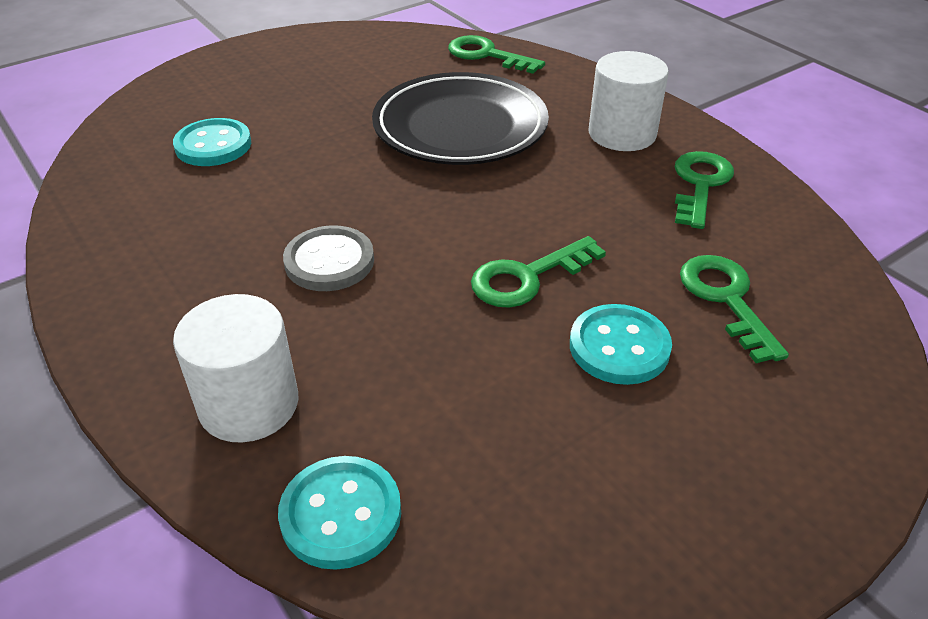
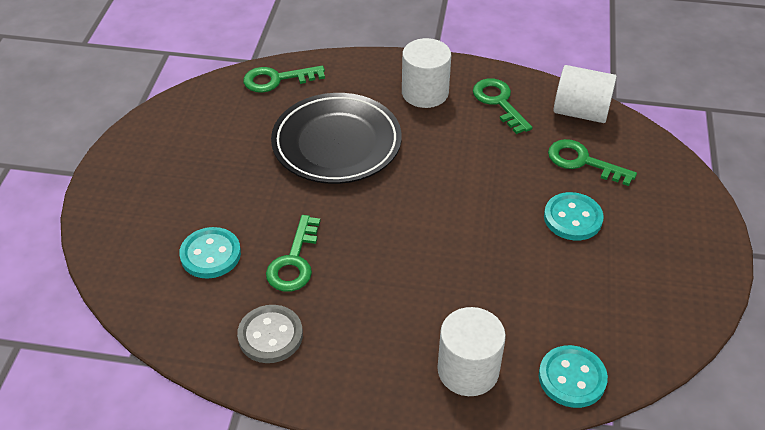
camera: 45 degrees left, 5 degrees up
grey button [283,225,374,291] -> grey button moved to [237,305,303,363]
green key [471,236,606,308] -> green key moved to [266,215,320,292]
none -> white cylinder [554,65,617,123]

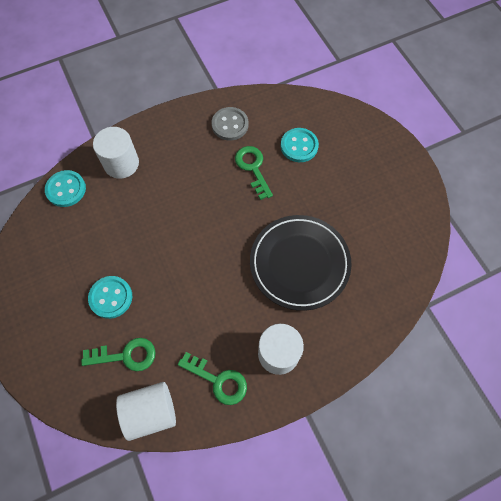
camera: 145 degrees right, 20 degrees up
green key [243,66,325,93] -> none

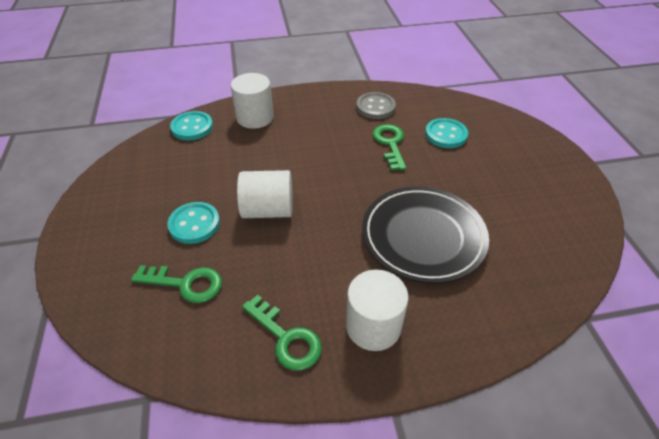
camera: 15 degrees right, 20 degrees down
white cylinder [116,382,176,441] -> white cylinder moved to [237,170,293,218]

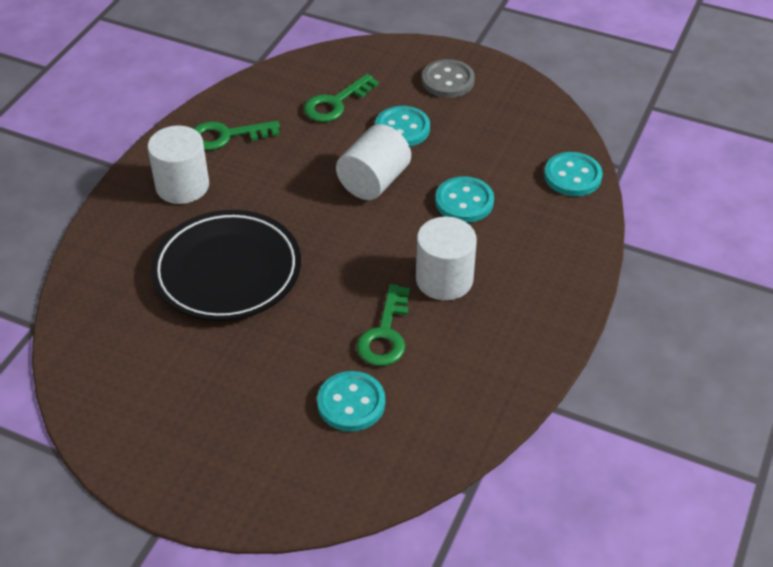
camera: 125 degrees right, 0 degrees up
white cylinder [231,73,274,129] -> white cylinder moved to [416,217,477,300]
grey button [356,92,396,119] -> grey button moved to [422,59,475,98]
green key [373,124,406,170] -> green key turned 75 degrees clockwise [356,284,410,366]
none -> turquoise button [435,176,494,223]

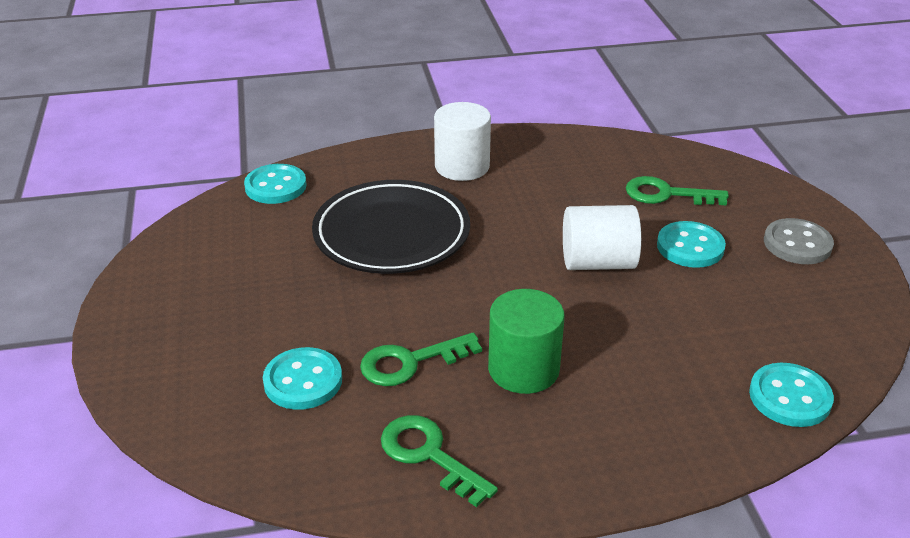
camera: 55 degrees right, 10 degrees down
green key [193,121,280,150] -> green key moved to [381,415,498,507]
white cylinder [416,217,477,300] -> green cylinder [488,289,565,394]
turquoise button [435,176,494,223] -> turquoise button moved to [244,164,307,204]

